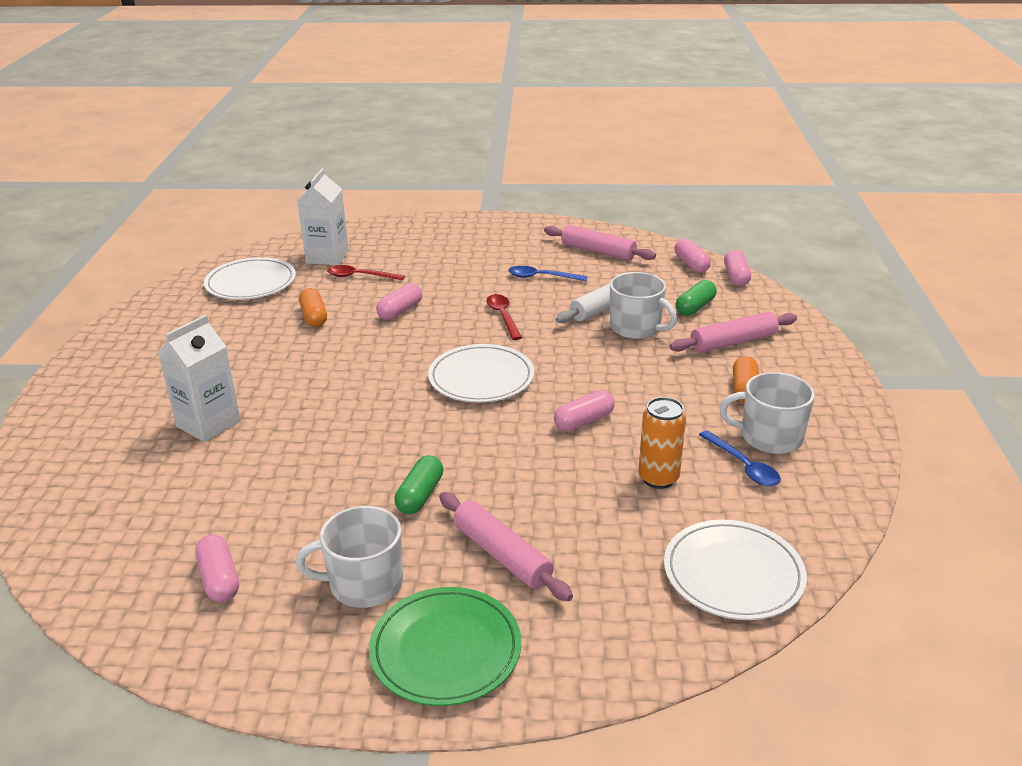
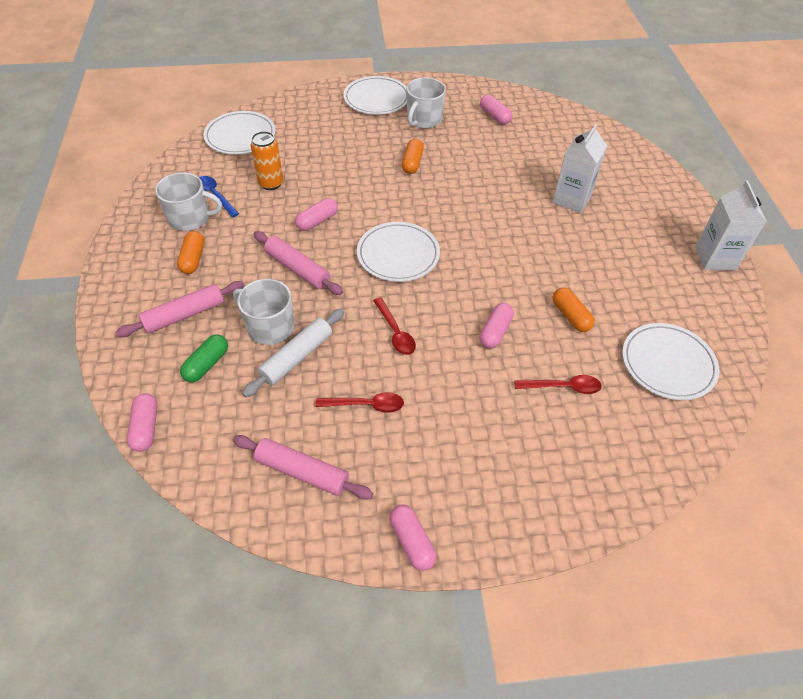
camera: 170 degrees right, 20 degrees up
white mug [296,506,403,608] -> white mug turned 135 degrees clockwise [406,77,446,129]
white carton [297,168,349,265] -> white carton moved to [695,181,767,270]
green plate [369,587,521,706] -> white plate [343,76,407,115]
green capsule [394,455,443,514] -> orange capsule [402,139,424,174]
pink rolling pin [439,492,573,601] -> pink rolling pin moved to [254,231,343,295]
blue spoon [509,266,588,281] -> red spoon [315,392,404,413]
pink capsule [674,238,711,273] -> pink capsule moved to [389,504,436,571]

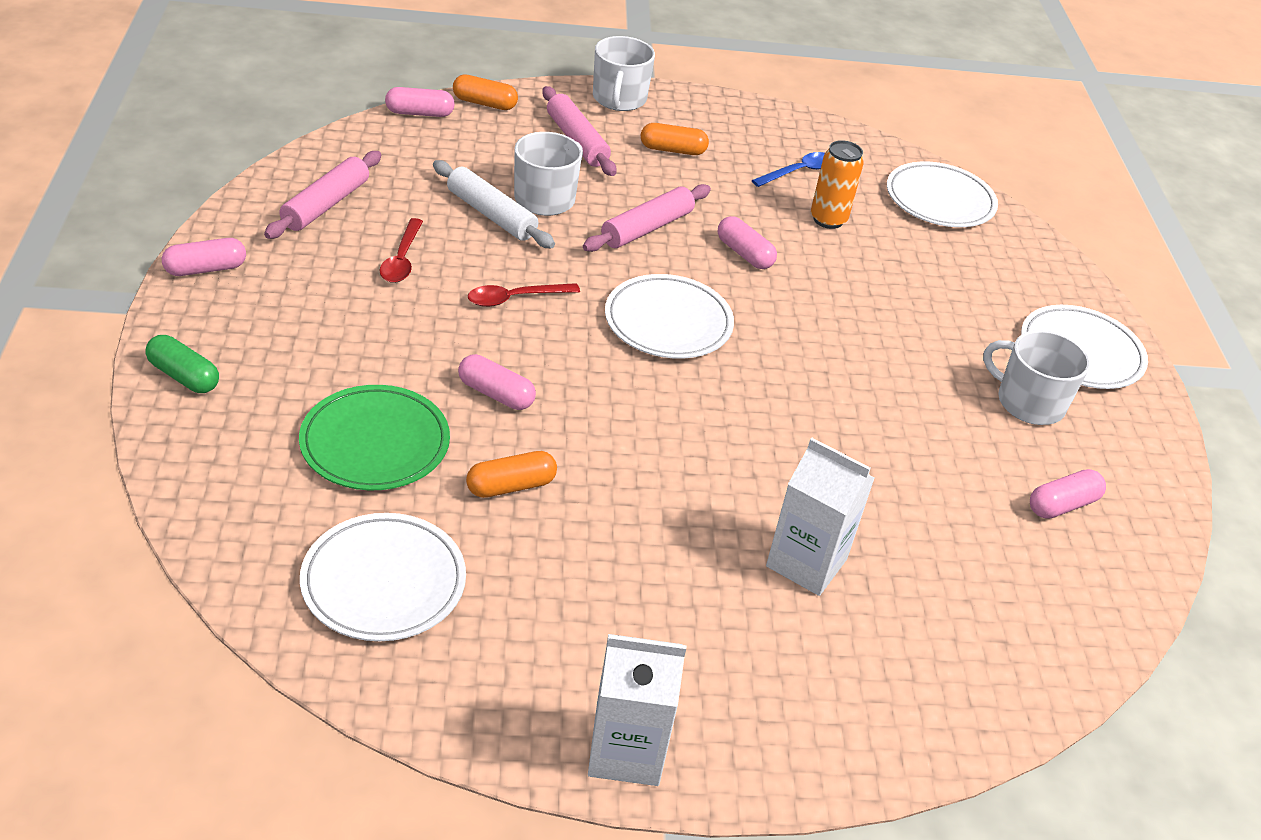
camera: 90 degrees right, 10 degrees down
white mug [155,172,222,231] -> white mug moved to [593,36,655,111]
green capsule [180,334,228,382] -> green capsule moved to [145,335,219,393]
orange capsule [402,139,424,174] -> orange capsule moved to [453,74,518,110]
red spoon [514,375,602,394] -> green plate [299,385,450,491]

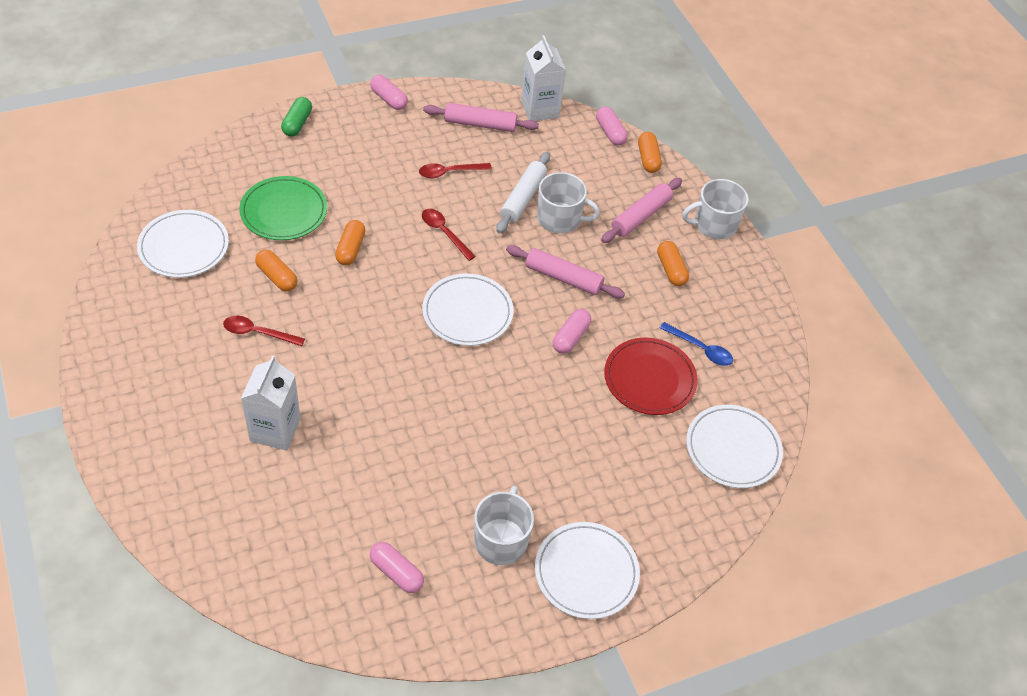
camera: 70 degrees right, 10 degrees up
pink capsule [458,354,536,410] -> orange capsule [335,220,365,265]
white carton [588,634,686,786] -> white carton moved to [521,35,566,121]
orange can [811,140,864,229] -> red plate [604,338,698,415]
none -> red spoon [223,316,305,346]

